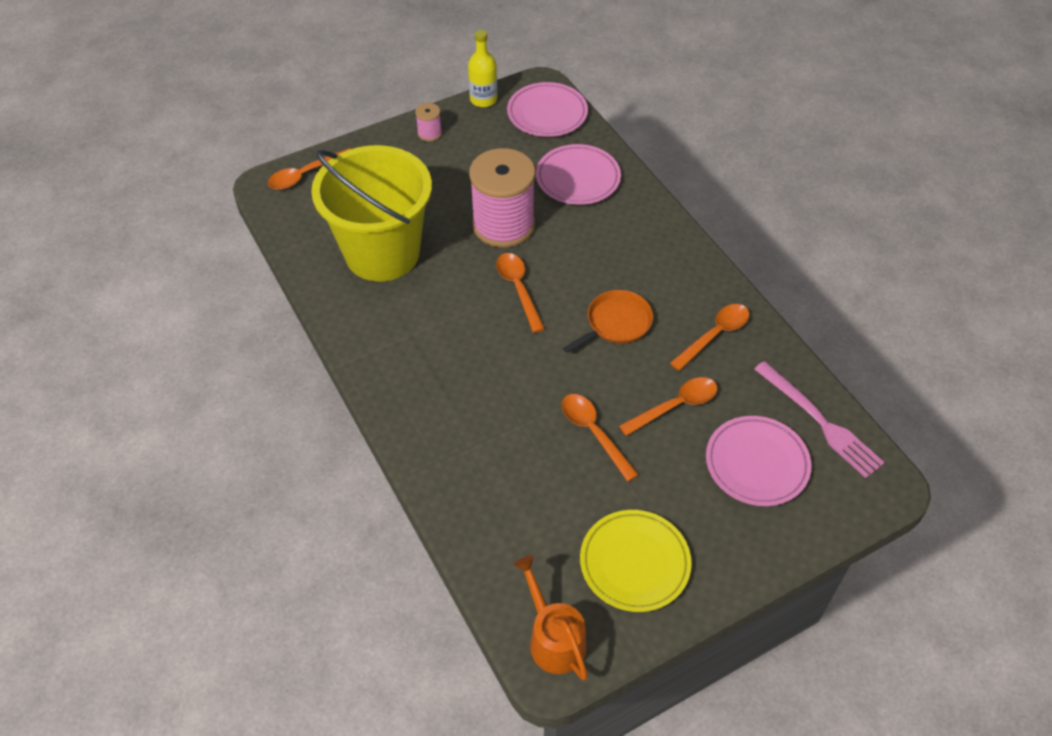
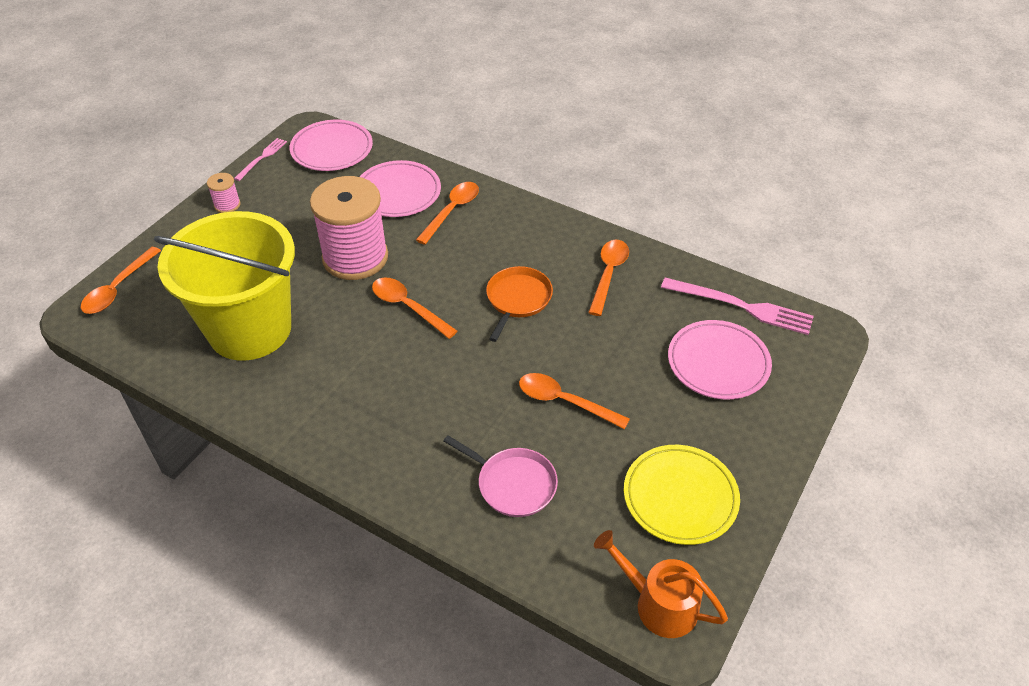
camera: 30 degrees left, 5 degrees down
yellow bottle [468,30,497,107] -> pink fork [234,138,287,181]
orange spoon [619,377,717,436] -> orange spoon moved to [416,182,479,245]
none -> pink pan [444,435,558,517]

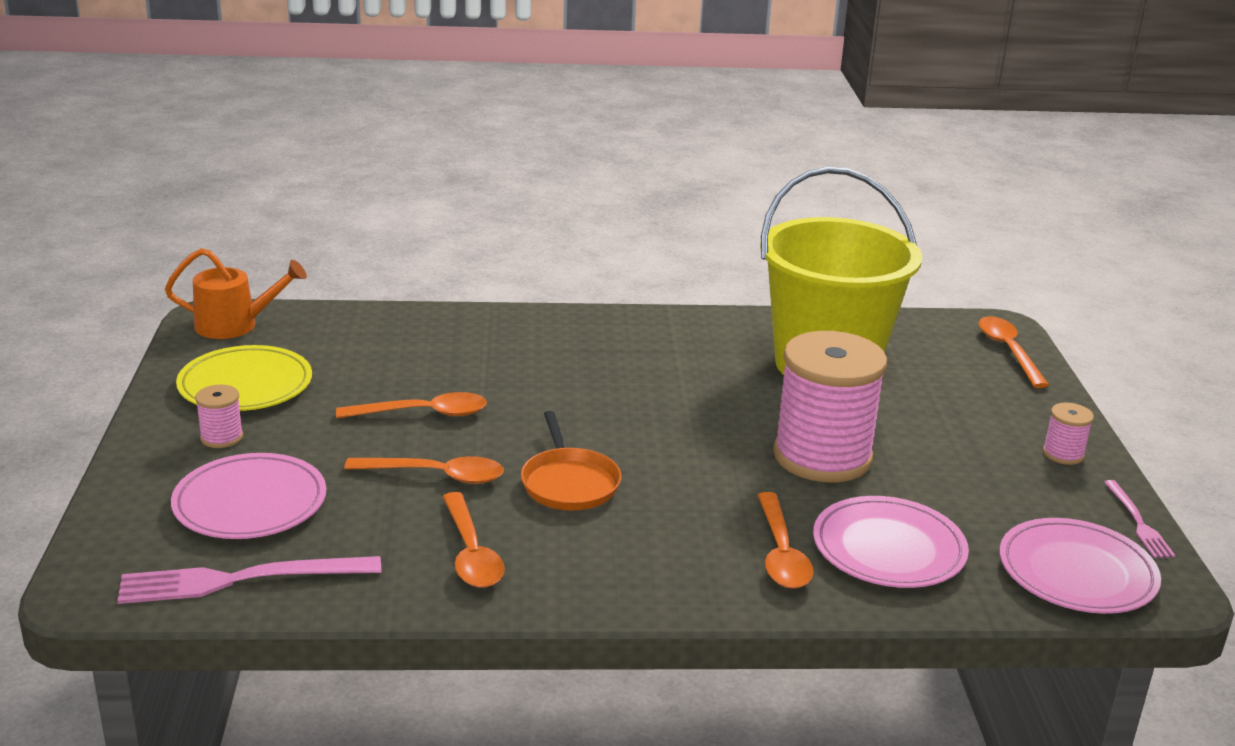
camera: 145 degrees right, 20 degrees down
orange spoon [372,278,457,339] -> orange spoon moved to [344,456,504,484]
pink pan [444,435,558,517] -> none
none -> pink spool [195,384,243,448]

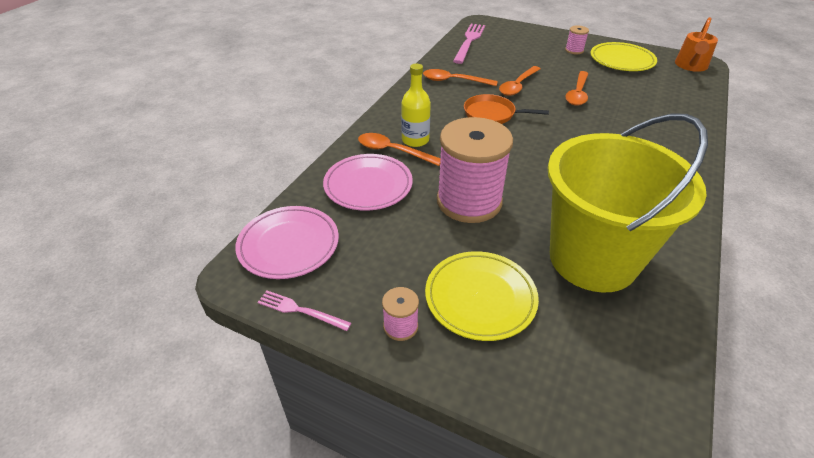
camera: 120 degrees right, 15 degrees up
pink plate [171,453,326,539] -> none
orange spoon [979,316,1049,388] -> none
none -> yellow bottle [401,64,431,147]
none -> yellow plate [425,251,539,341]

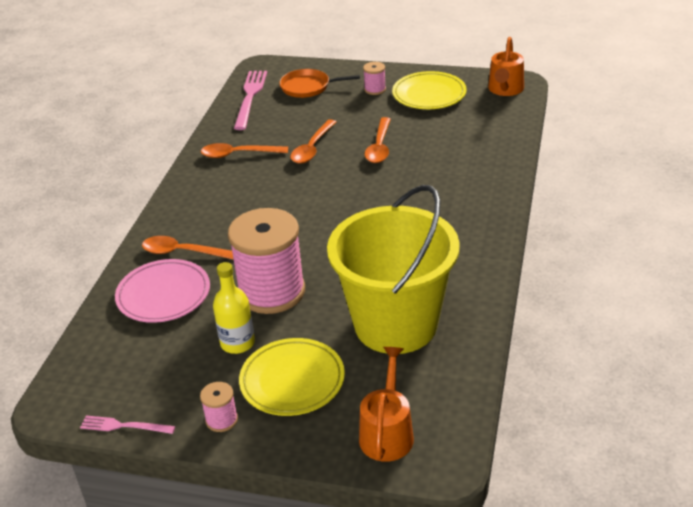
camera: 10 degrees left, 5 degrees down
pink plate [235,206,339,279] -> none
yellow bottle [401,64,431,147] -> yellow bottle moved to [213,262,255,354]
orange pan [464,94,549,124] -> orange pan moved to [279,69,360,98]
none -> orange watering can [359,347,414,462]

